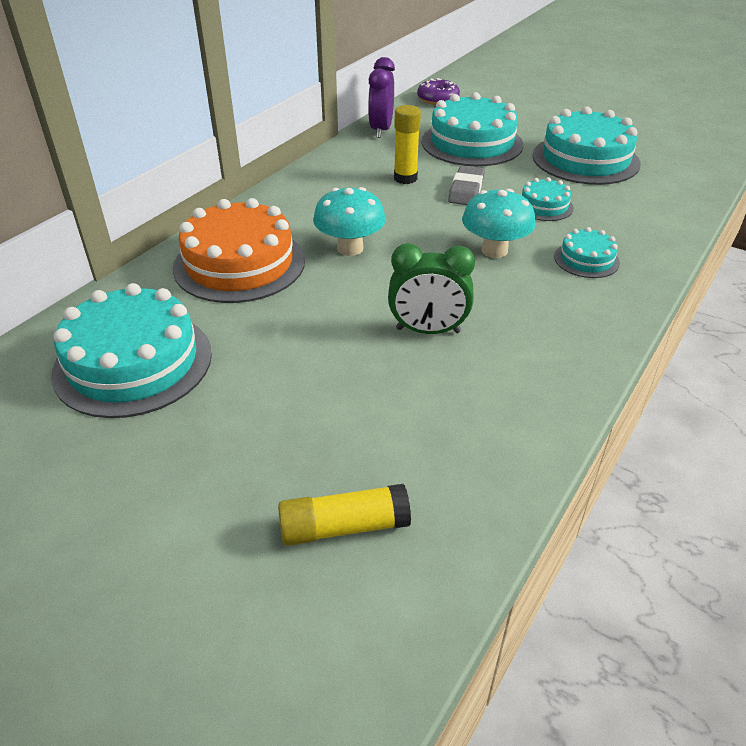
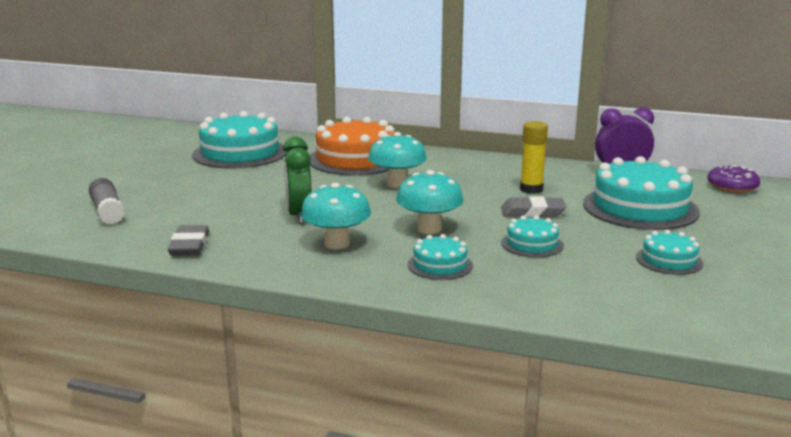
camera: 75 degrees right, 20 degrees down
yellow glue stick [278,484,411,546] -> grey glue stick [89,178,125,225]
turquoise cake [532,106,641,185] -> turquoise cake [636,230,703,275], size x0.49
none -> grey eraser [168,225,209,256]
none -> turquoise mushroom [301,183,371,249]

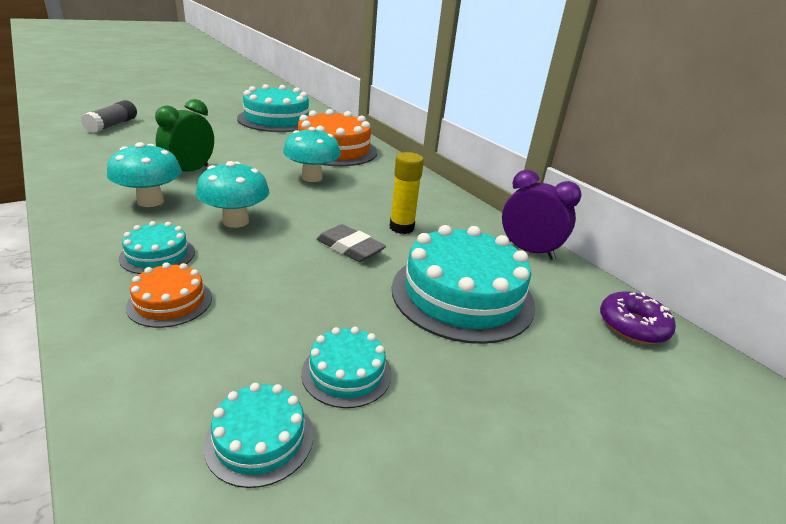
camera: 35 degrees right, 10 degrees up
grey eraser [168,225,209,256] -> none
turquoise cake [501,215,564,257] -> turquoise cake moved to [203,383,313,488]
none -> orange cake [126,262,212,328]

